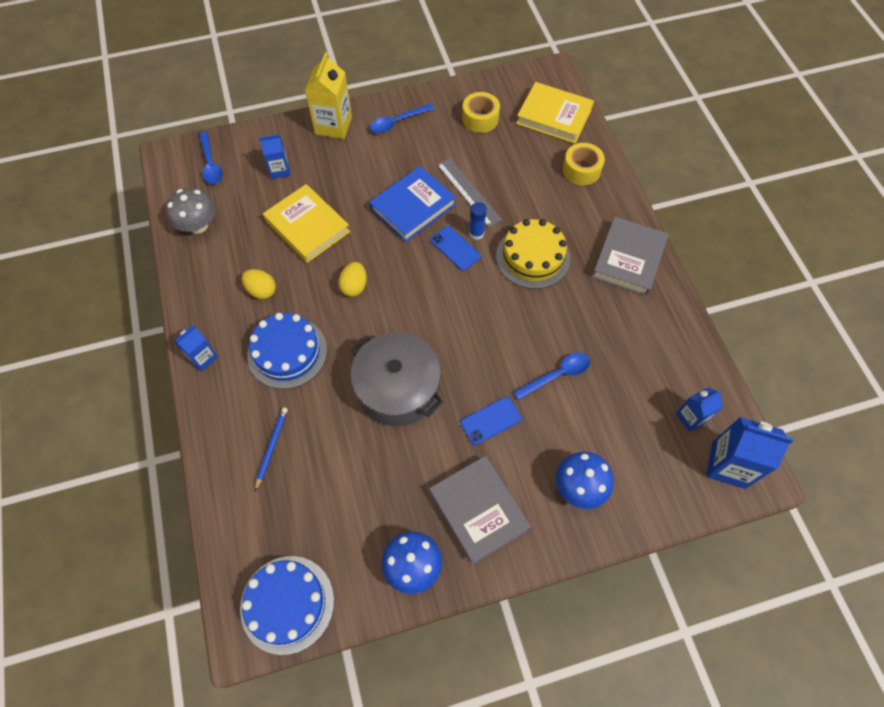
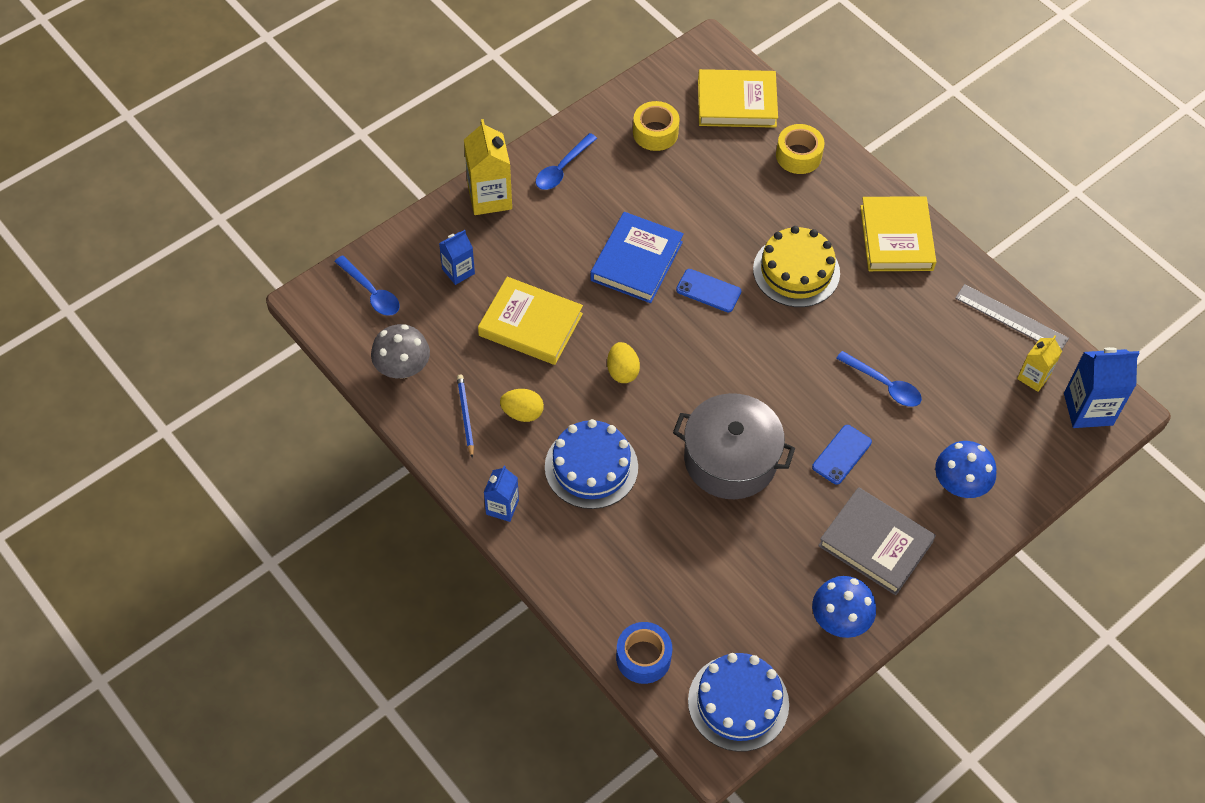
camera: 25 degrees left, 5 degrees down
blue pencil [255,407,288,491] -> blue pencil moved to [457,374,474,458]
grey ruler [437,158,502,227] -> grey ruler moved to [955,284,1069,350]
blue glue stick [469,202,487,240] -> none
blue spoon [513,353,590,400] -> blue spoon turned 90 degrees clockwise [836,351,922,407]
grey book [592,217,668,296] -> yellow book [860,196,936,271]
blue carton [676,388,723,432] -> yellow carton [1017,336,1062,392]
none -> blue tape [616,622,672,684]

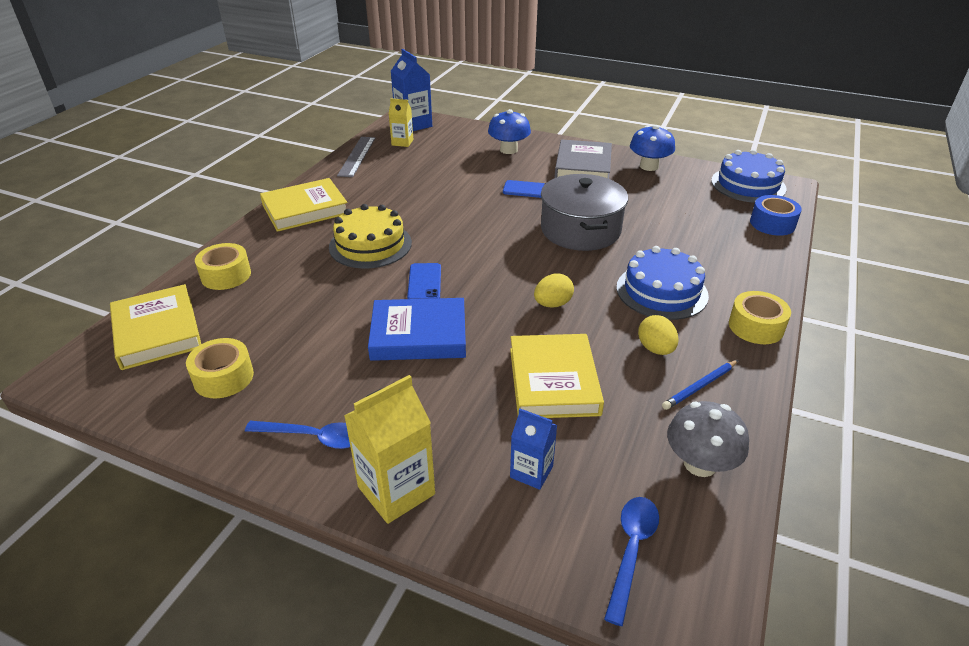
camera: 115 degrees left, 20 degrees down
blue carton [484,466,519,522] -> yellow tape [729,291,791,344]
blue spoon [836,351,922,407] -> none

